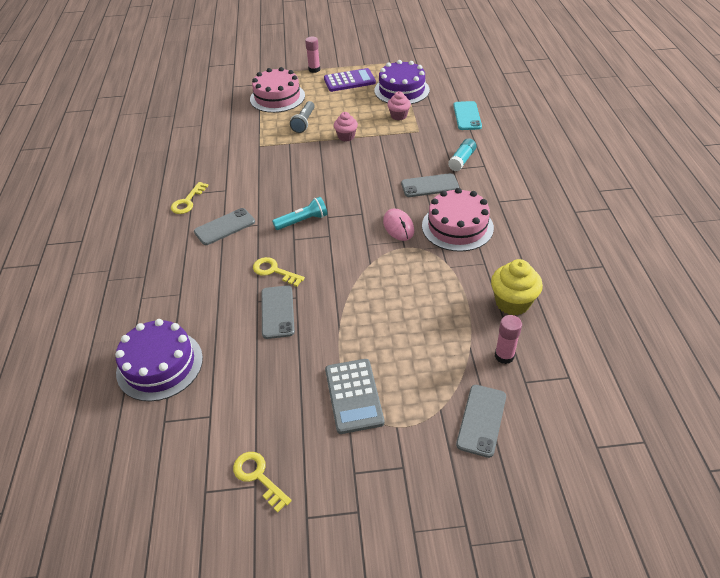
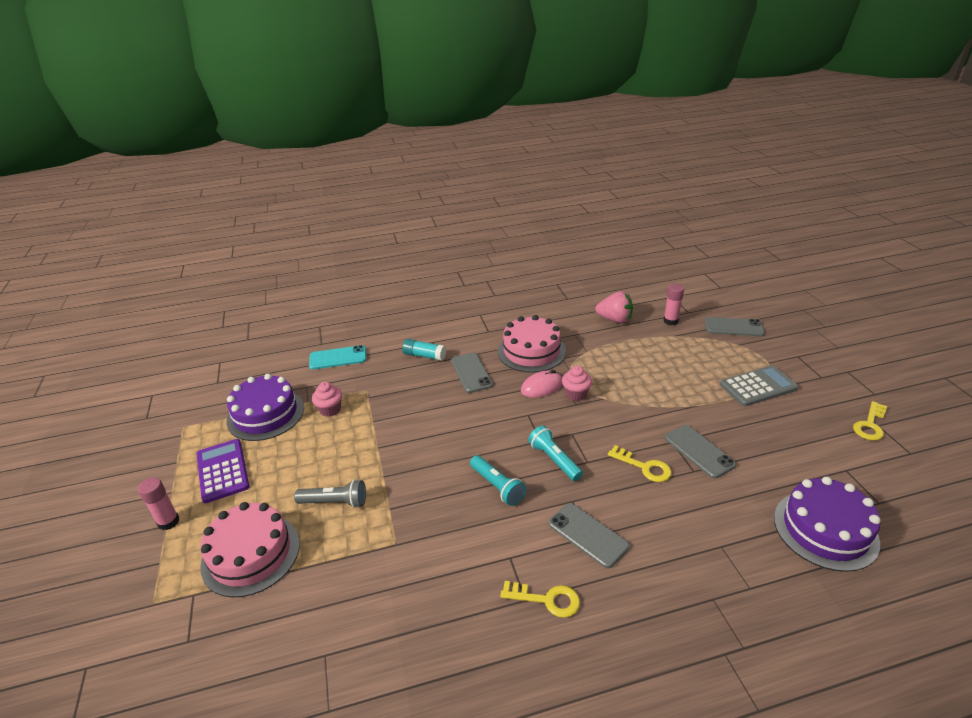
camera: 100 degrees left, 10 degrees down
yellow key [253,257,305,287] -> yellow key turned 75 degrees counterclockwise [608,445,672,482]
grey phone [261,285,295,339] -> grey phone turned 75 degrees clockwise [665,425,736,479]
pink cupcake [334,112,358,141] -> pink cupcake moved to [562,366,592,401]
yellow cupcake [491,259,543,315] -> pink strawberry [595,291,633,323]
none -> turquoise flashlight [470,455,526,506]

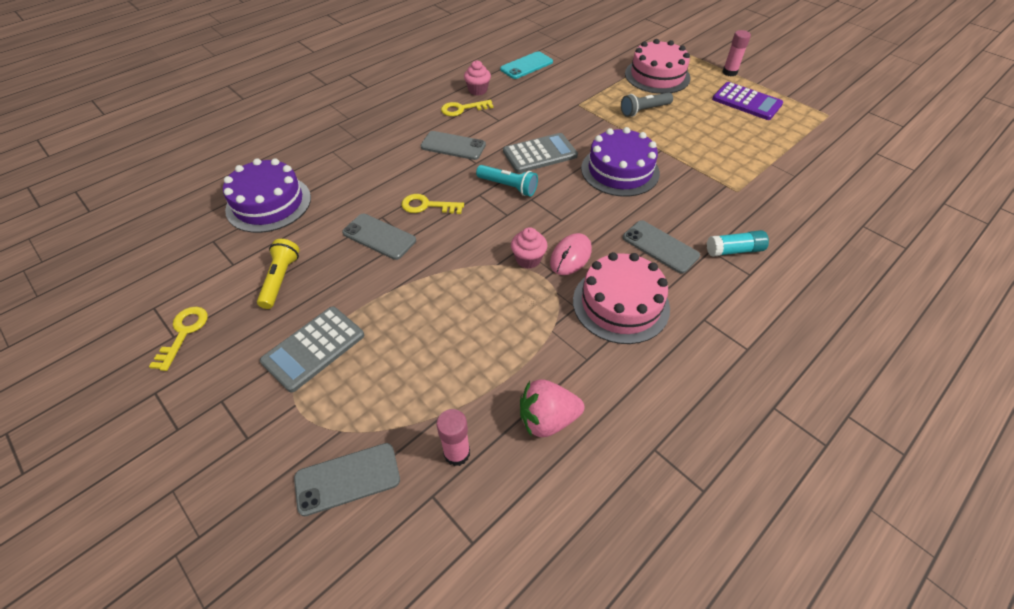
camera: 150 degrees right, 15 degrees up
purple cake [227,374,304,441] -> purple cake moved to [581,127,660,197]
turquoise phone [309,345,366,370] -> turquoise phone moved to [500,51,553,79]
pink cupcake [312,382,342,417] -> pink cupcake moved to [464,60,491,95]
turquoise flashlight [470,455,526,506] -> grey calculator [503,133,578,173]
none -> yellow flashlight [257,239,300,309]

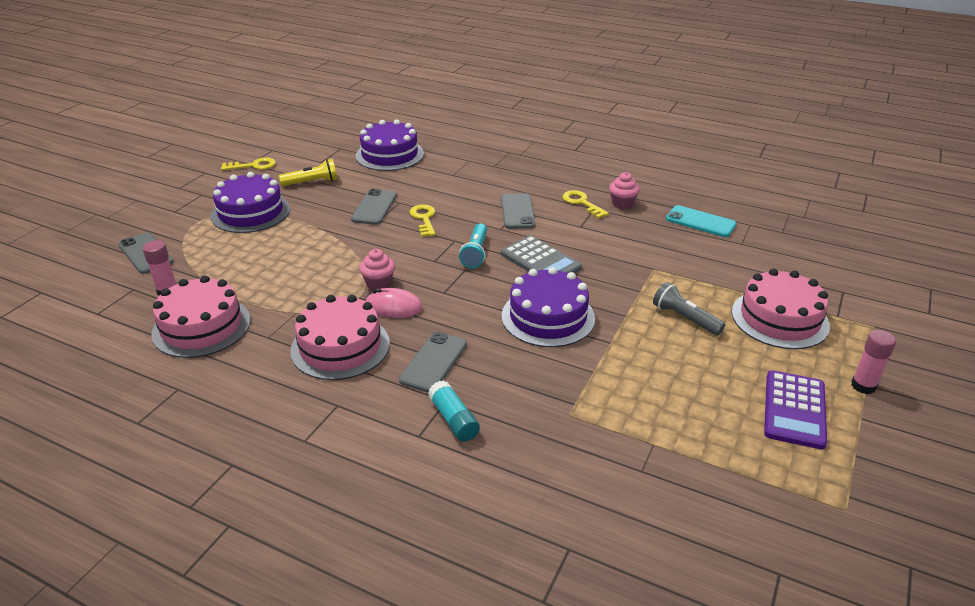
camera: 70 degrees right, 15 degrees down
grey calculator [260,306,364,393] -> purple cake [211,172,290,233]
pink strawberry [520,379,584,437] -> pink cake [151,275,251,358]

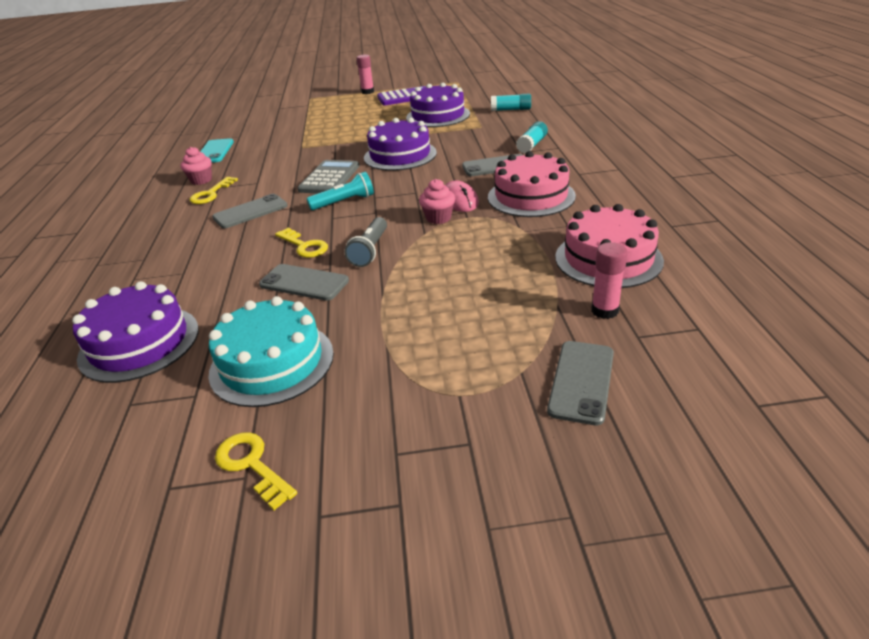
camera: 120 degrees left, 0 degrees up
purple cake [211,172,290,233] -> purple cake moved to [406,83,470,127]
yellow flashlight [279,159,338,186] -> turquoise cake [208,296,334,407]
grey phone [351,189,397,225] -> grey phone turned 45 degrees clockwise [259,264,349,301]
yellow key [410,204,436,237] -> yellow key turned 90 degrees counterclockwise [275,228,328,258]
grey flashlight [653,282,725,335] -> grey flashlight moved to [344,217,387,267]
pink cake [732,268,830,349] -> none
none -> turquoise glue stick [491,94,531,111]

